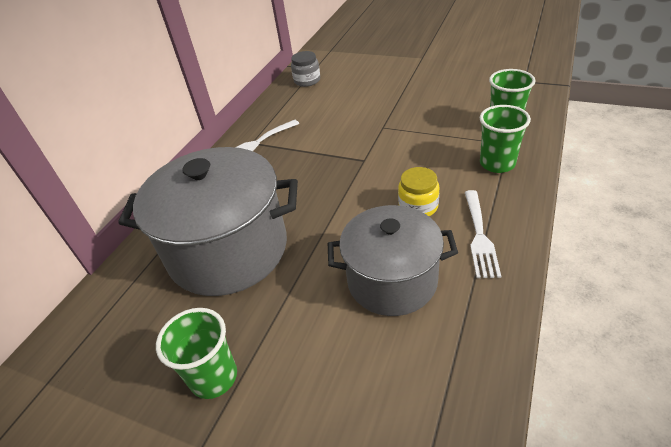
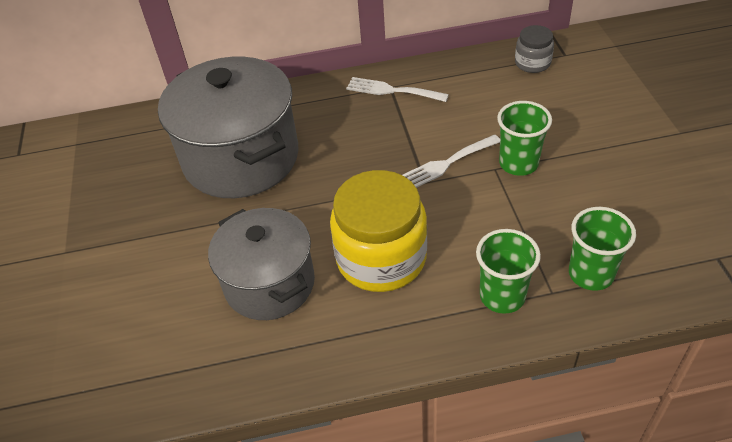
camera: 55 degrees right, 5 degrees up
green cup [156,308,237,399] -> green cup moved to [497,101,552,176]
yellow jar [398,167,440,216] -> yellow jar [330,170,427,292], size x2.01
white fork [465,190,501,278] -> white fork moved to [403,135,500,188]

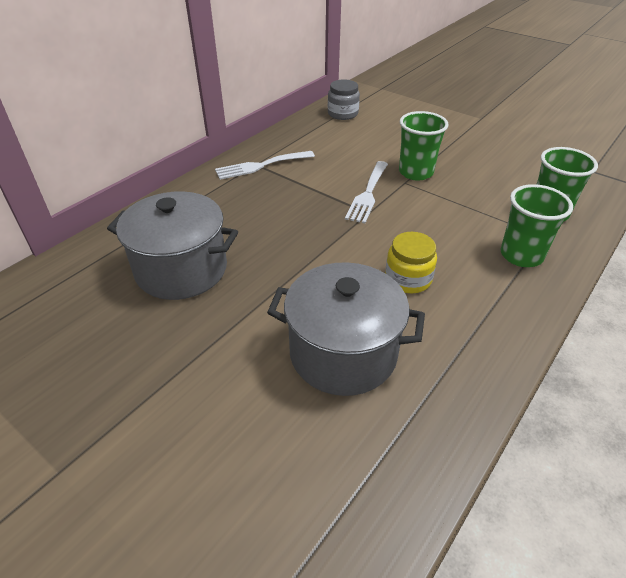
camera: 45 degrees left, 5 degrees down
grey pot [158,57,299,198] -> grey pot [107,191,238,300], size x0.67
yellow jar [330,170,427,292] -> yellow jar [385,232,437,293], size x0.50

